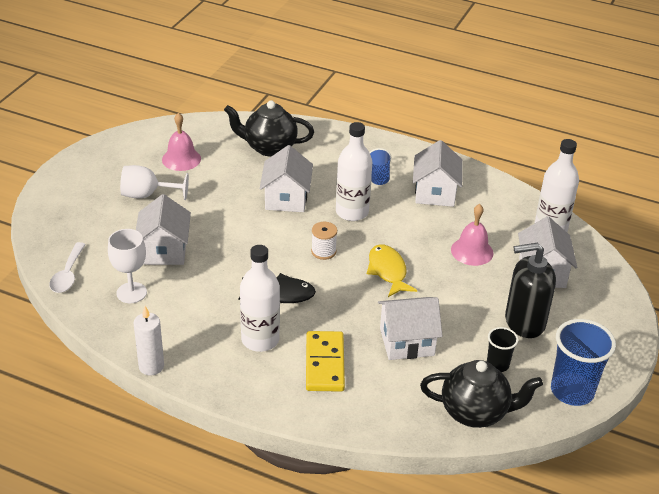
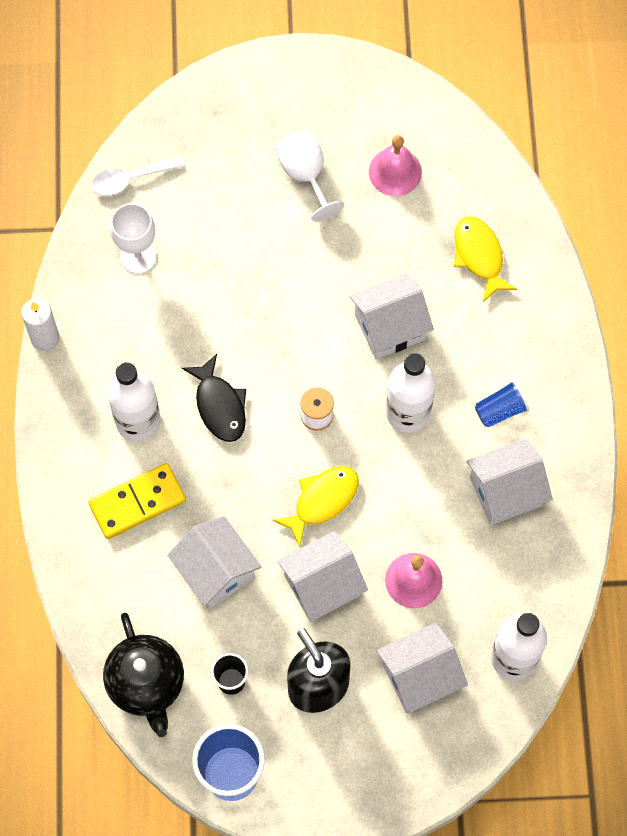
camera: 65 degrees right, 30 degrees up
white house [136,194,191,265] -> white house moved to [277,531,368,622]
black teapot [224,100,314,157] -> yellow fish [454,216,517,303]

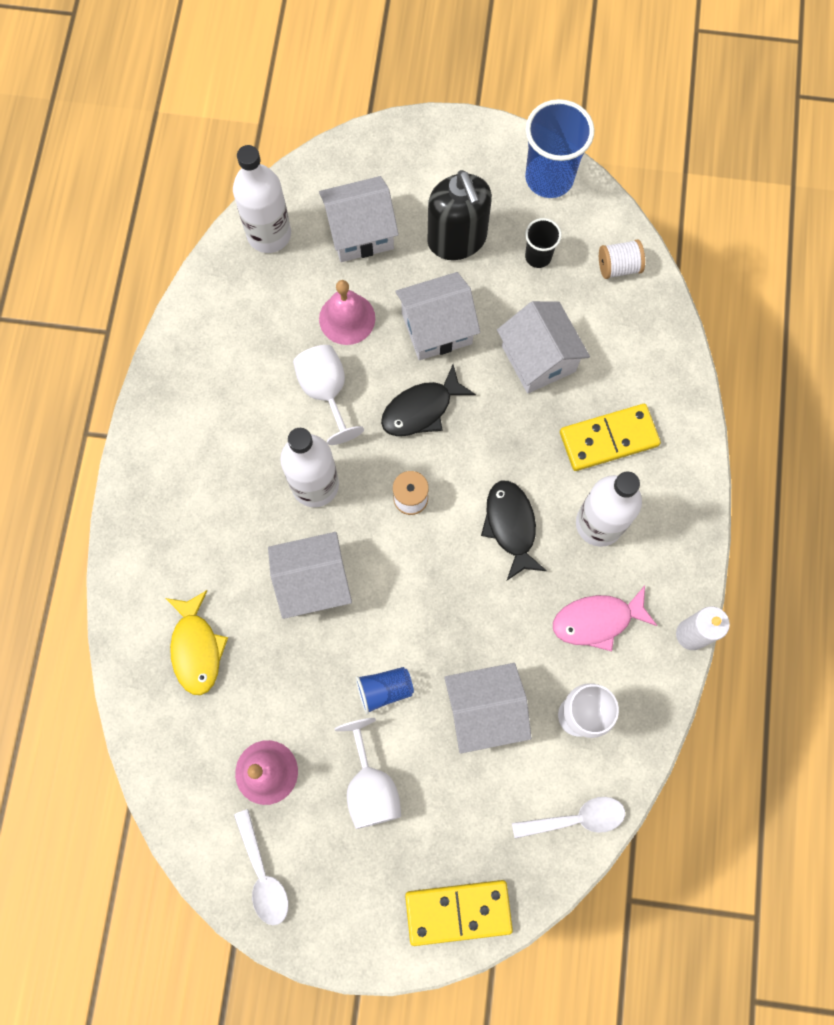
camera: 170 degrees left, 5 degrees up
black teapot [103,613,184,737] -> white spool [599,240,645,279]
yellow fish [273,466,359,548] -> black fish [381,364,476,436]
white house [466,439,553,525] -> white house moved to [444,663,531,754]
blue cup [475,380,529,427] -> blue cup moved to [356,667,414,714]
none -> white spoon [234,809,288,925]
none -> white goblet [293,345,364,445]
none -> yellow domino [405,880,513,946]
none -> pink fish [553,586,657,651]

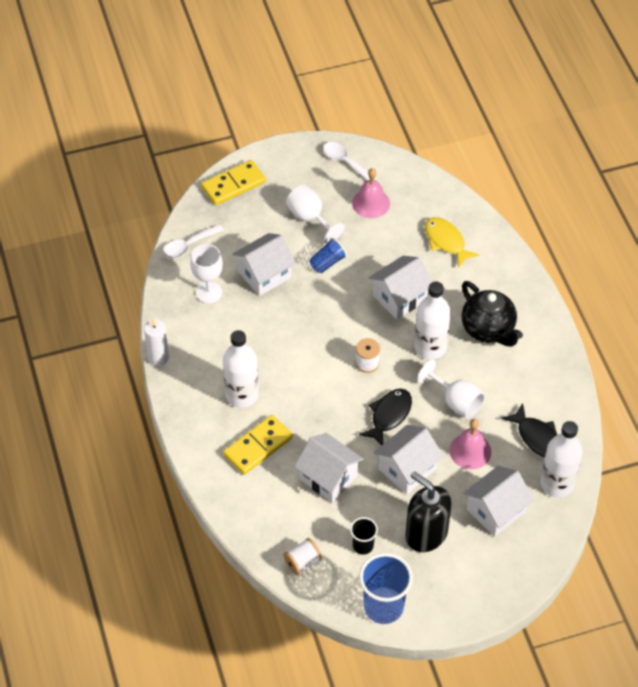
camera: 155 degrees right, 20 degrees down
black fish [481,481,547,580] -> black fish moved to [501,403,557,457]
pink fish [553,586,657,651] -> none
none -> black teapot [462,281,523,347]

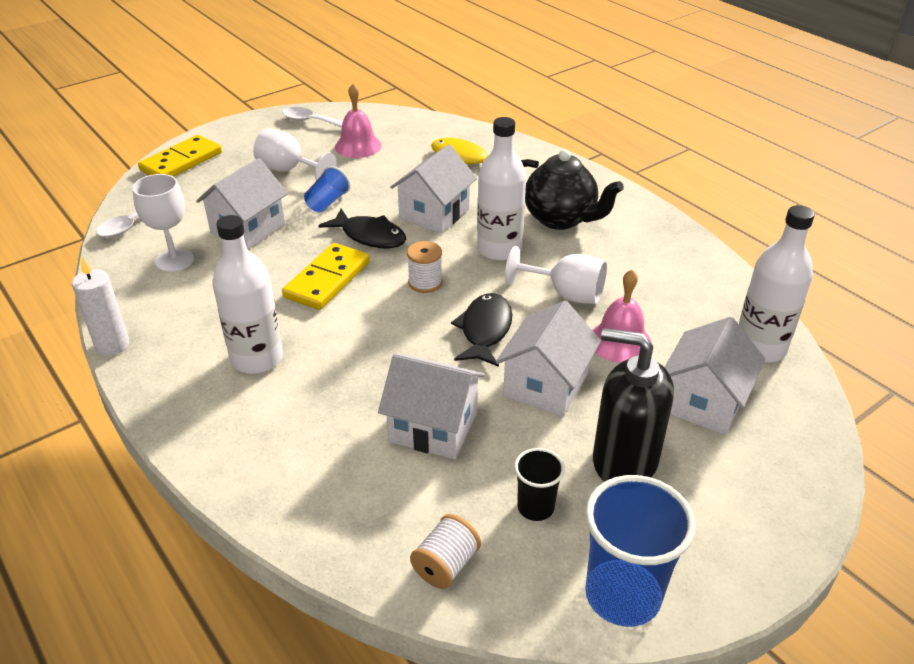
camera: 20 degrees left, 15 degrees down
yellow domino [223,415,293,475] -> yellow domino moved to [282,243,370,310]
black fish [501,403,557,457] -> black fish moved to [318,208,406,248]

